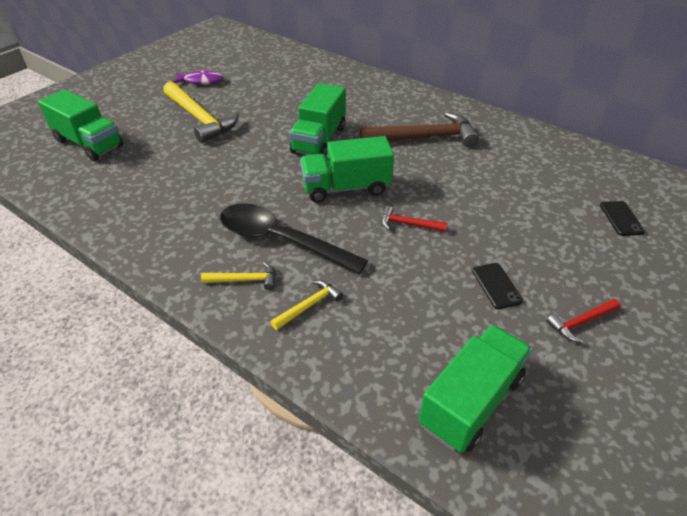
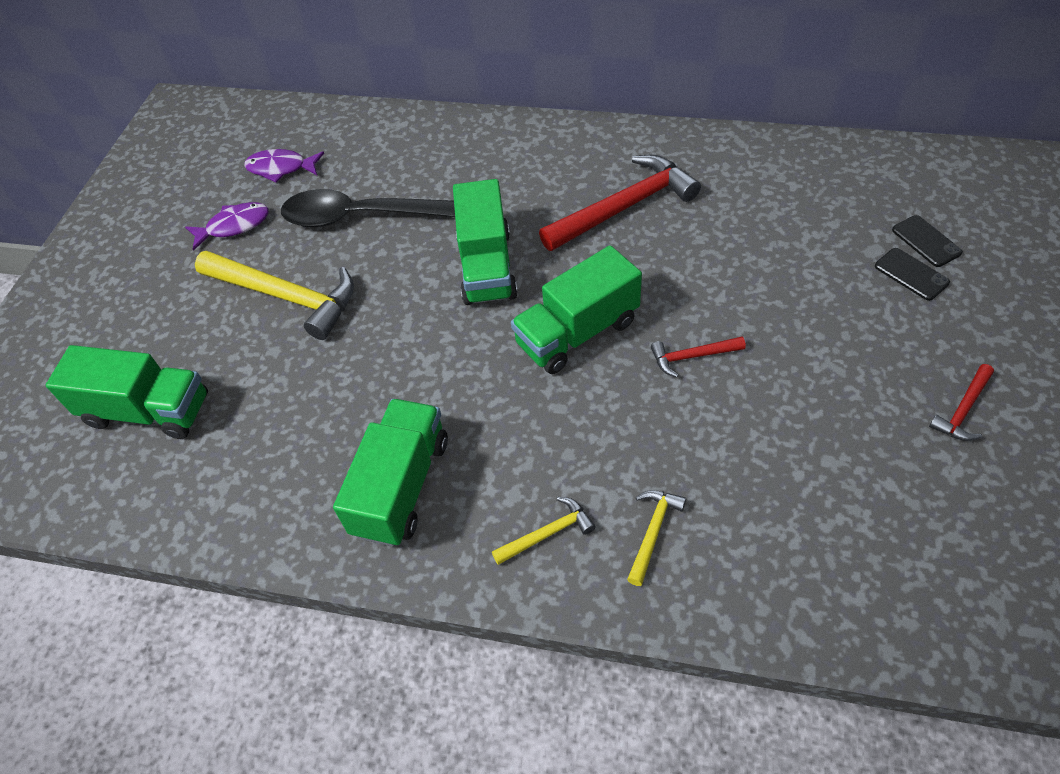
camera: 20 degrees left, 10 degrees up
black spoon [220,203,368,274] -> black spoon moved to [281,189,455,227]
brown hammer [360,112,479,147] -> red hammer [539,155,701,251]
green truck [419,324,532,453] -> green truck moved to [333,399,448,547]
black phone [472,263,523,309] -> black phone moved to [875,248,950,301]
none -> purple fish [244,149,324,182]

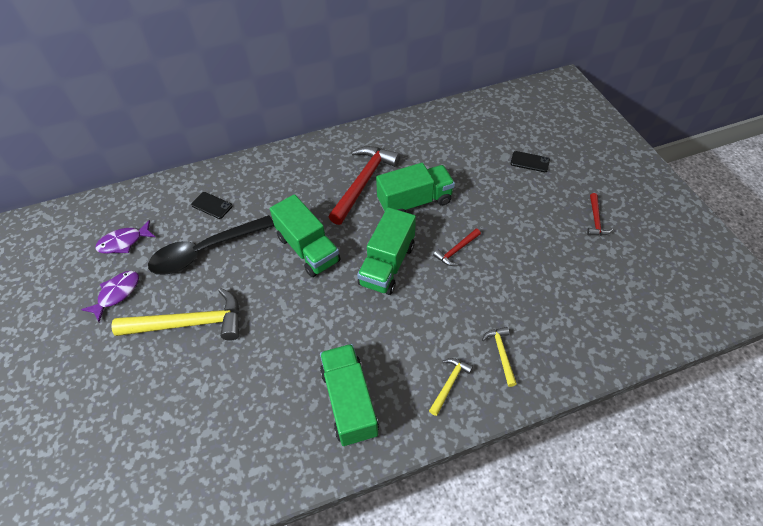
camera: 35 degrees left, 0 degrees up
green truck [46,345,208,439] -> green truck moved to [376,163,455,212]
black phone [892,215,963,267] -> black phone moved to [191,192,232,219]

